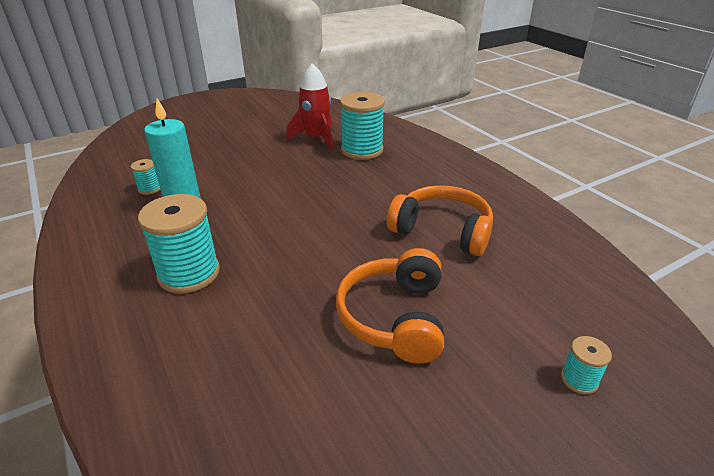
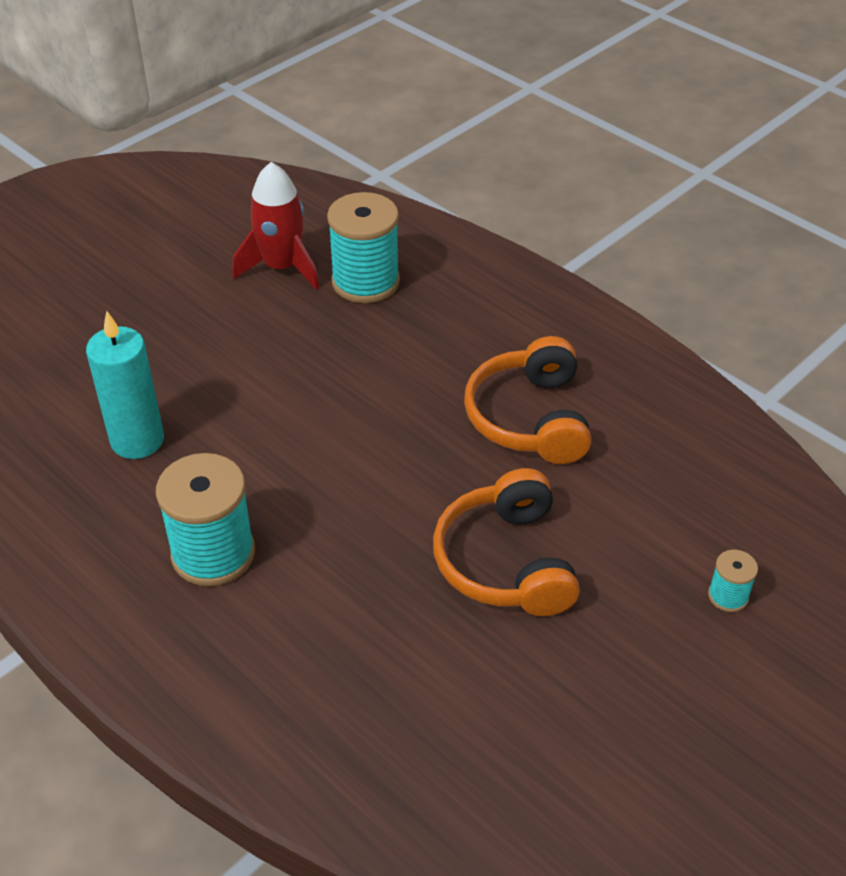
camera: 15 degrees left, 10 degrees up
turquoise spool [131,159,160,195] -> none
orange headphones [387,185,493,256] -> orange headphones turned 105 degrees counterclockwise [464,336,591,464]

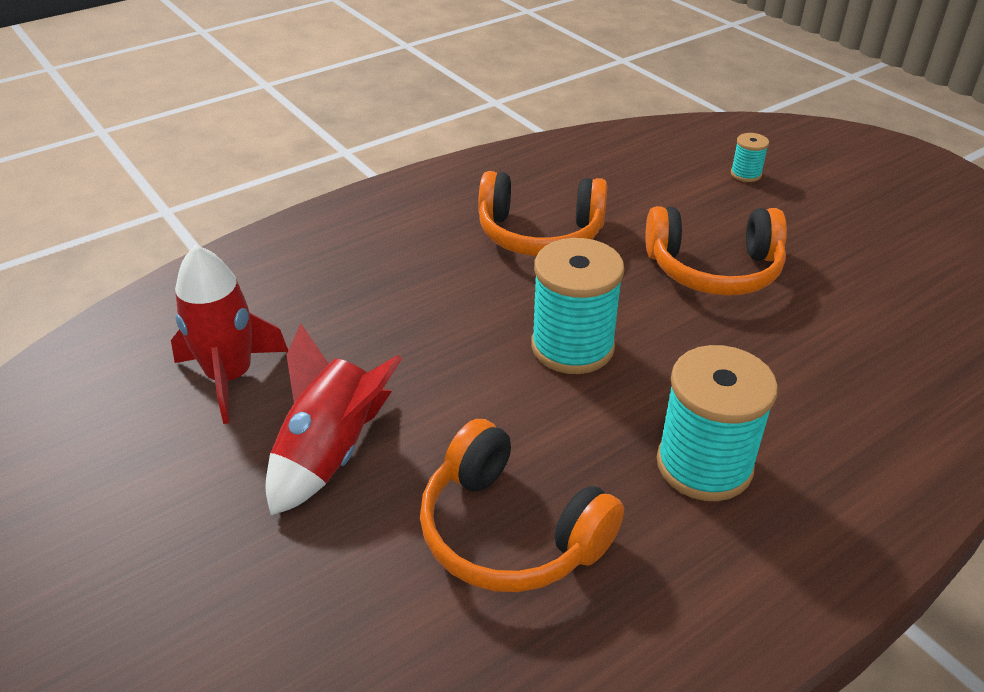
camera: 80 degrees left, 5 degrees down
turquoise candle [86,311,164,459] -> orange headphones [420,419,624,592]
turquoise spool [327,192,400,303] -> turquoise spool moved to [531,238,624,374]
none -> red rocket [266,324,403,515]

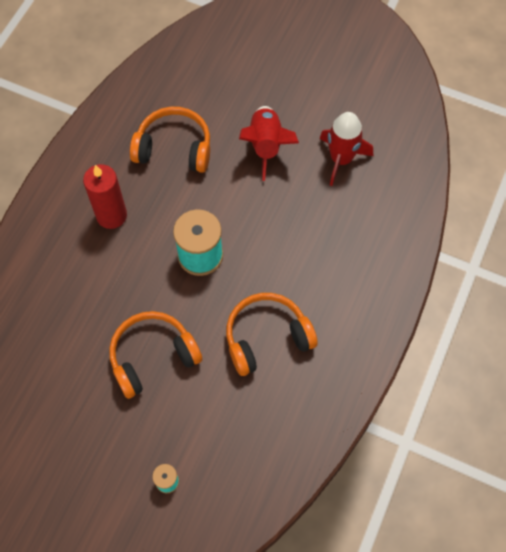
camera: 150 degrees right, 25 degrees up
turquoise spool [657,345,778,501] -> red candle [83,164,127,229]

